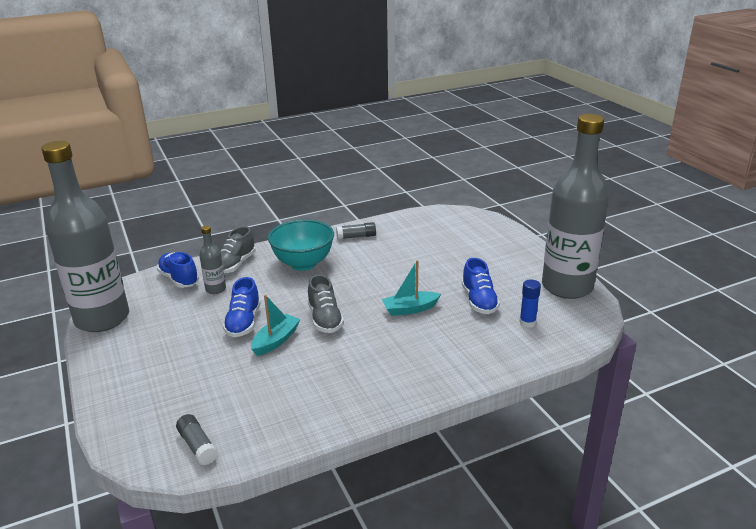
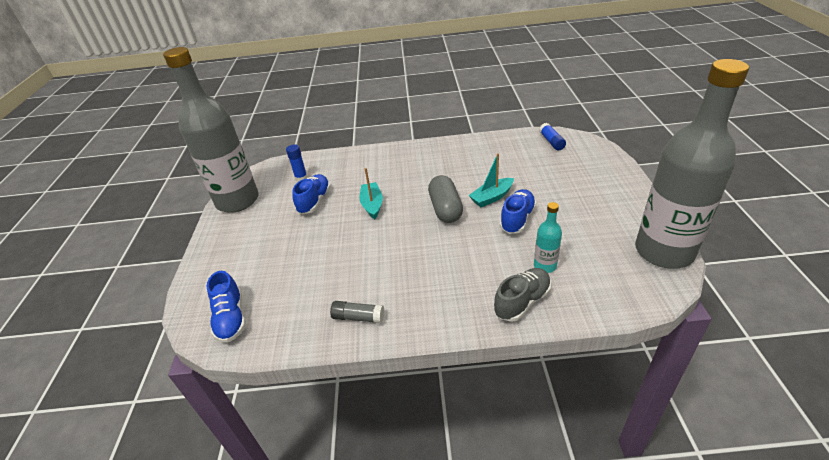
camera: 155 degrees left, 10 degrees up
blue shoe [157,252,199,288] -> blue shoe moved to [207,271,246,343]
grey glue stick [176,414,218,465] -> blue glue stick [539,123,566,150]
grey bottle [199,226,226,294] -> turquoise bottle [534,202,562,273]
turquoise bowl [268,219,334,271] -> none
grey shoe [308,274,344,333] -> grey capsule [428,175,463,223]
turquoise boat [382,260,441,316] -> turquoise boat turned 105 degrees counterclockwise [360,168,383,219]

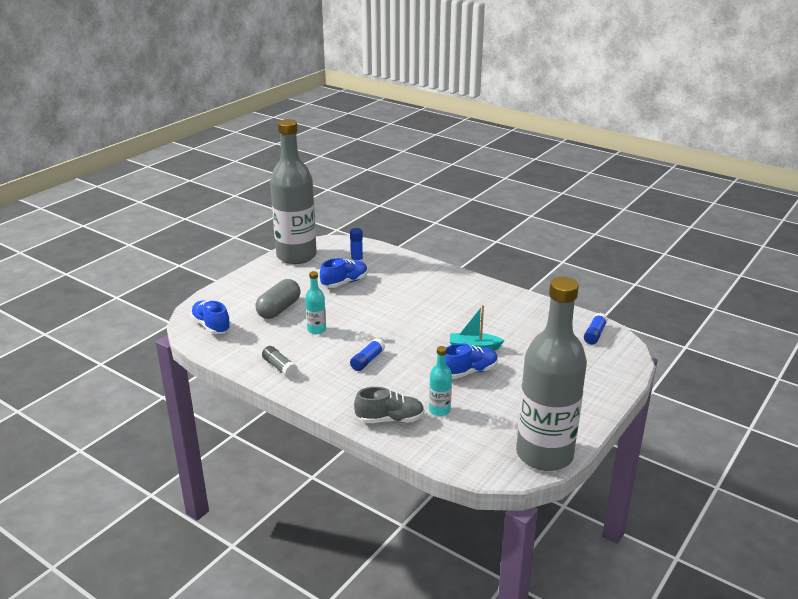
camera: 35 degrees right, 10 degrees down
blue shoe [207,271,246,343] -> blue shoe turned 120 degrees clockwise [190,301,231,334]
turquoise boat [360,168,383,219] -> none
grey capsule [428,175,463,223] -> grey capsule moved to [255,279,301,319]
none -> turquoise bottle [305,271,326,334]
none -> blue glue stick [350,338,385,371]

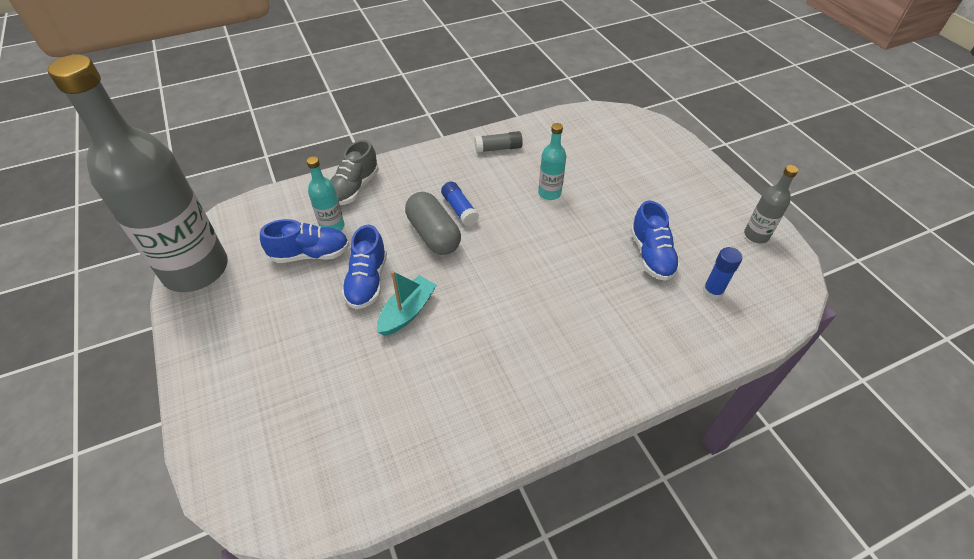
camera: 120 degrees right, 20 degrees up
blue shoe [190,301,231,334] -> blue shoe moved to [260,219,349,263]
grey capsule [255,279,301,319] -> grey capsule moved to [405,192,461,255]
grey bottle [270,119,317,264] -> grey bottle [744,165,798,243], size x0.41
blue glue stick [584,313,608,344] -> none

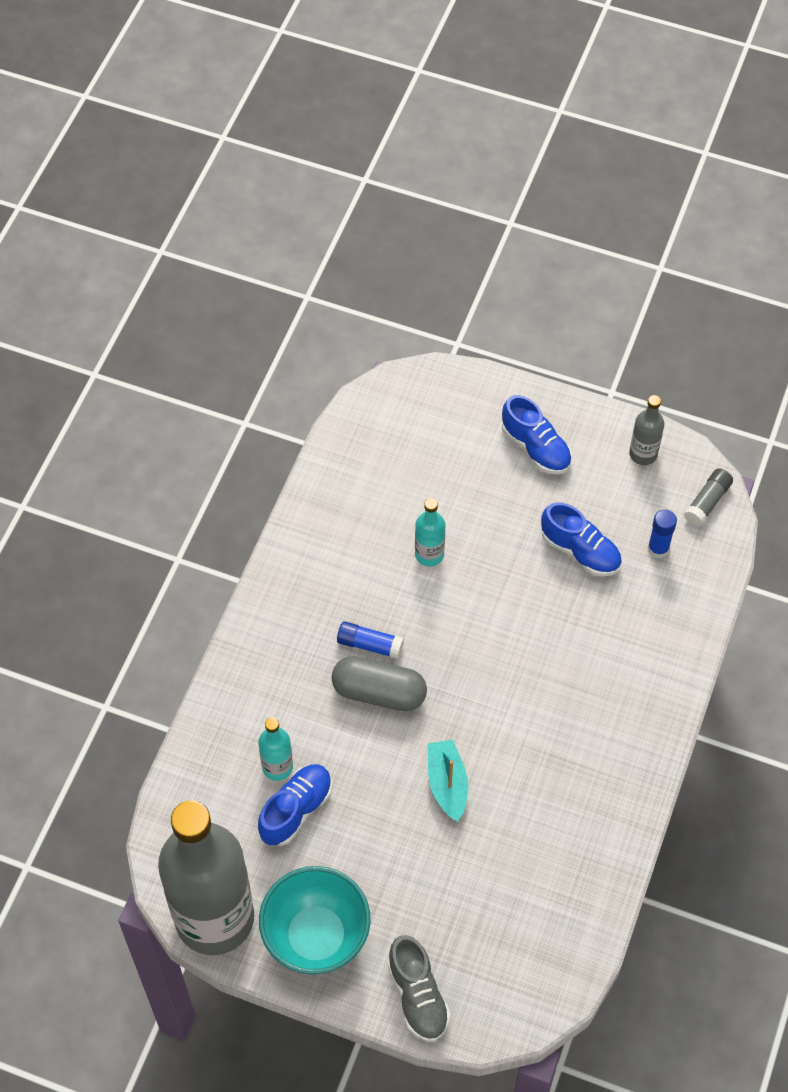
camera: 45 degrees left, 10 degrees up
grey shoe [330,140,379,205] -> grey shoe moved to [387,935,451,1042]
blue shoe [342,225,387,309] -> blue shoe moved to [502,395,572,474]
grey glue stick [474,131,523,153] -> grey glue stick moved to [684,468,733,527]
none -> turquoise bowl [259,866,371,974]

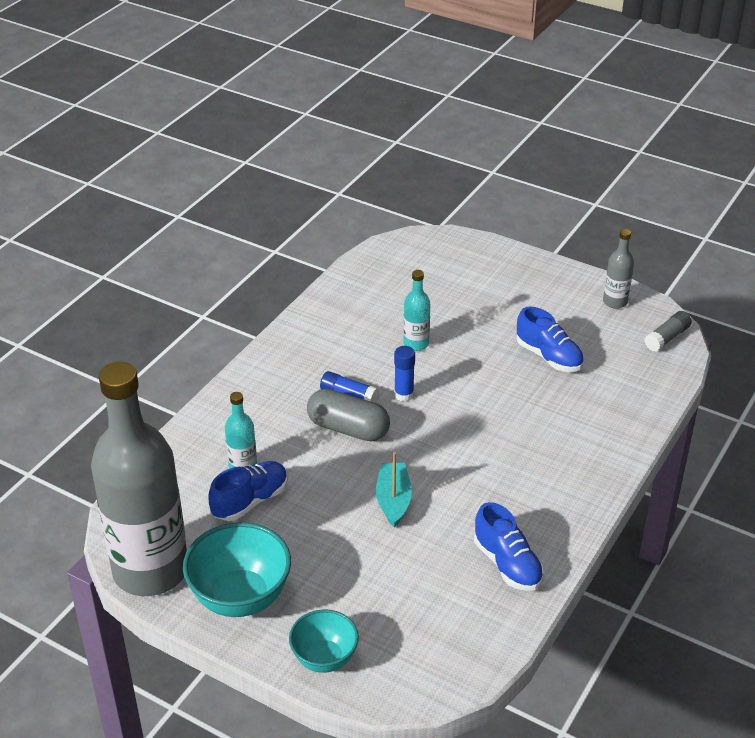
camera: 10 degrees right, 20 degrees down
grey shoe [387,935,451,1042] -> turquoise bowl [289,609,359,673]
blue shoe [502,395,572,474] -> blue shoe moved to [474,502,544,591]
blue glue stick [648,509,677,558] -> blue glue stick moved to [394,346,415,402]

